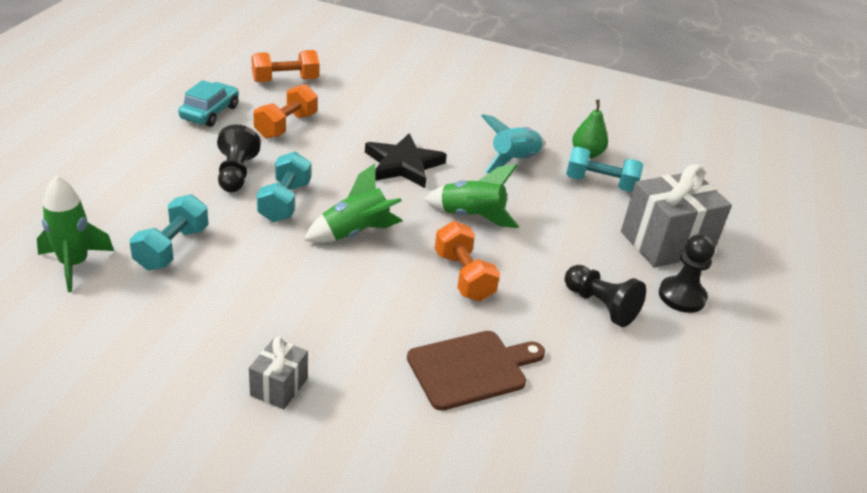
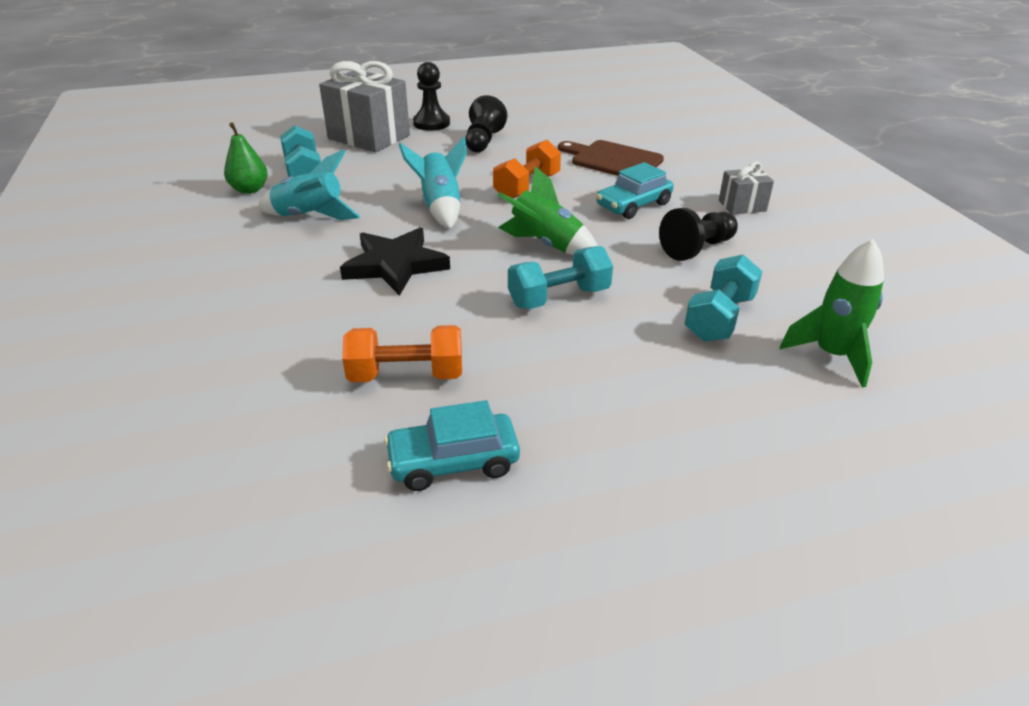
camera: 120 degrees left, 0 degrees up
turquoise dumbbell [130,194,209,270] -> turquoise dumbbell turned 45 degrees counterclockwise [684,254,763,342]
black pawn [217,125,261,192] -> black pawn moved to [659,208,738,261]
orange dumbbell [251,50,319,82] -> none
green rocket [424,164,519,228] -> turquoise rocket [399,137,467,229]
none -> turquoise car [596,162,674,219]

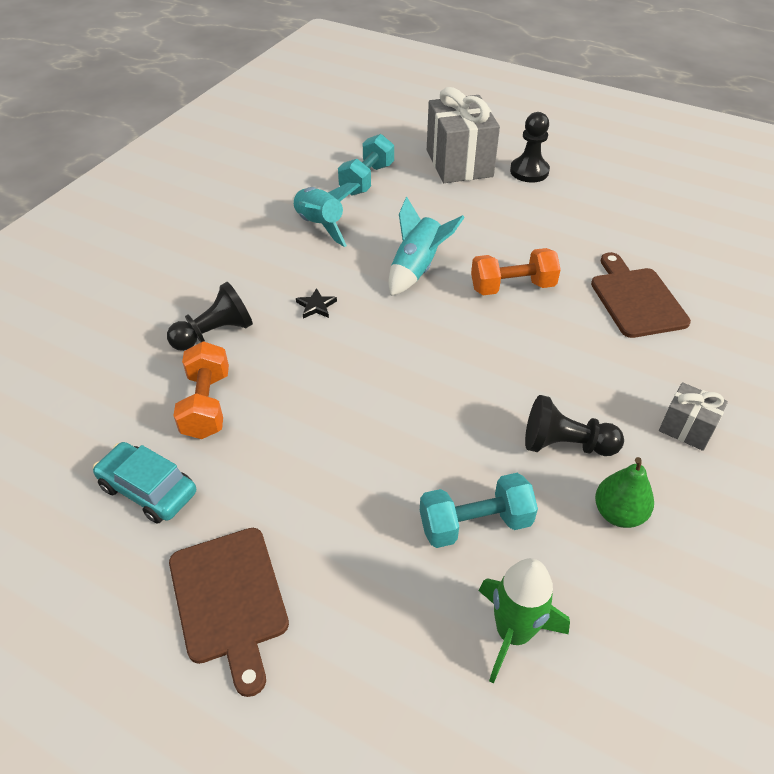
camera: 45 degrees right, 10 degrees up
green pear [224,122,268,194] -> green pear moved to [595,457,654,528]
black star [340,228,450,296] -> black star [296,288,337,318], size x0.43
orange dumbbell [342,325,462,382] -> orange dumbbell turned 45 degrees clockwise [173,341,229,439]
black pawn [465,95,507,153] -> black pawn moved to [167,282,253,351]
green rocket [498,166,597,255] -> none
turquoise dumbbell [508,246,613,309] -> none
turquoise car [596,162,674,219] -> none
none -> brown cutting board [169,528,289,697]

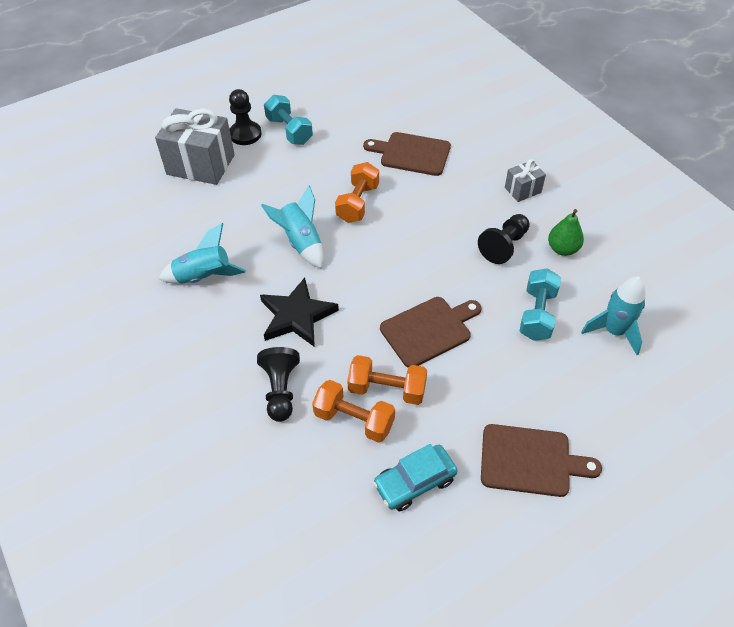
camera: 60 degrees left, 5 degrees up
black star [296,288,337,318] -> black star [260,278,339,347], size x2.33
turquoise dumbbell [338,134,394,196] -> turquoise dumbbell moved to [264,95,313,145]
green rocket [479,558,570,684] -> turquoise rocket [581,276,646,355]
none -> orange dumbbell [347,355,427,405]
none -> brown cutting board [380,297,481,367]

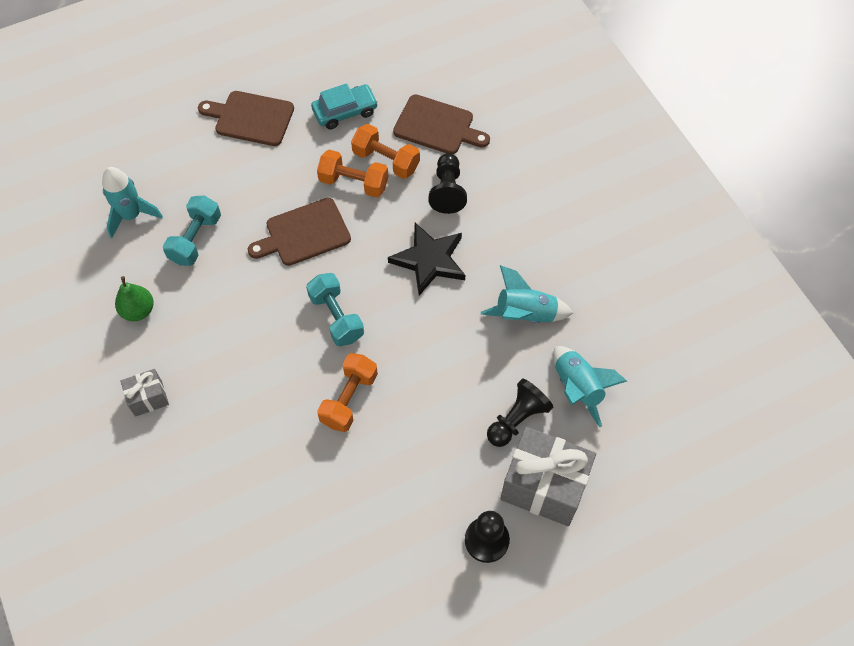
camera: 175 degrees left, 10 degrees up
turquoise rocket [261,185,324,269] -> turquoise rocket moved to [553,346,627,427]
turquoise dumbbell [264,95,313,145] -> turquoise dumbbell moved to [306,273,364,346]
brown cutting board [363,132,451,176] -> brown cutting board moved to [393,94,490,154]
black pawn [478,214,530,264] -> black pawn moved to [487,378,553,447]

